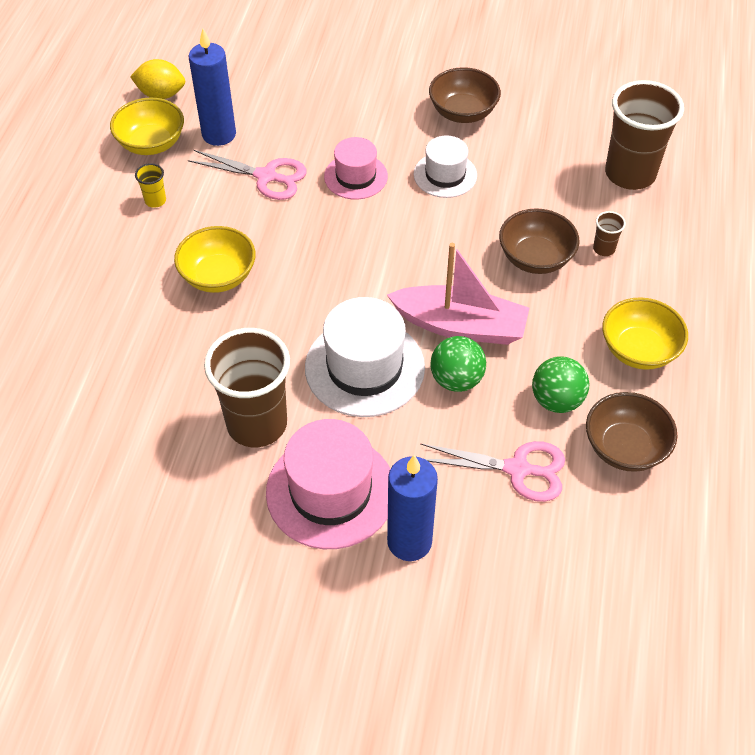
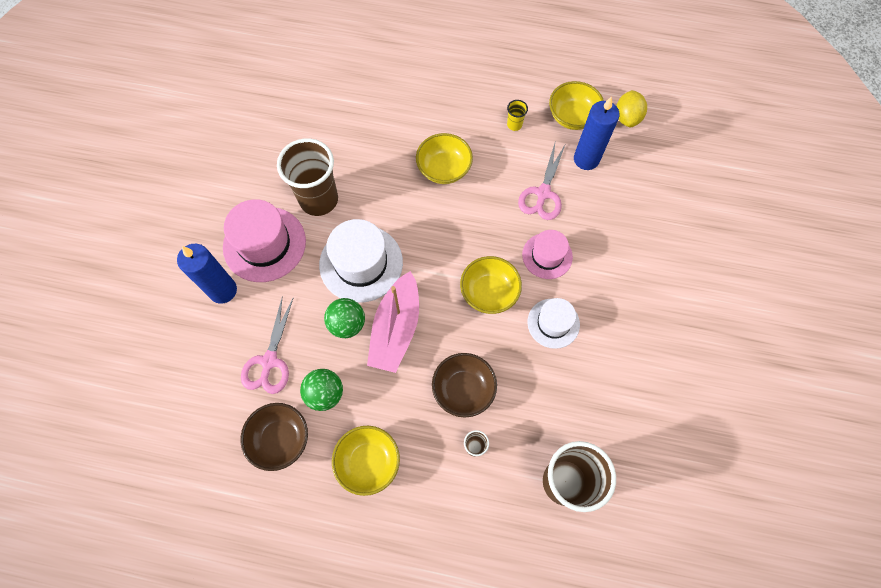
camera: 90 degrees right, 15 degrees up
brown bowl [429,67,501,123] -> none
none -> yellow bowl [460,256,522,314]

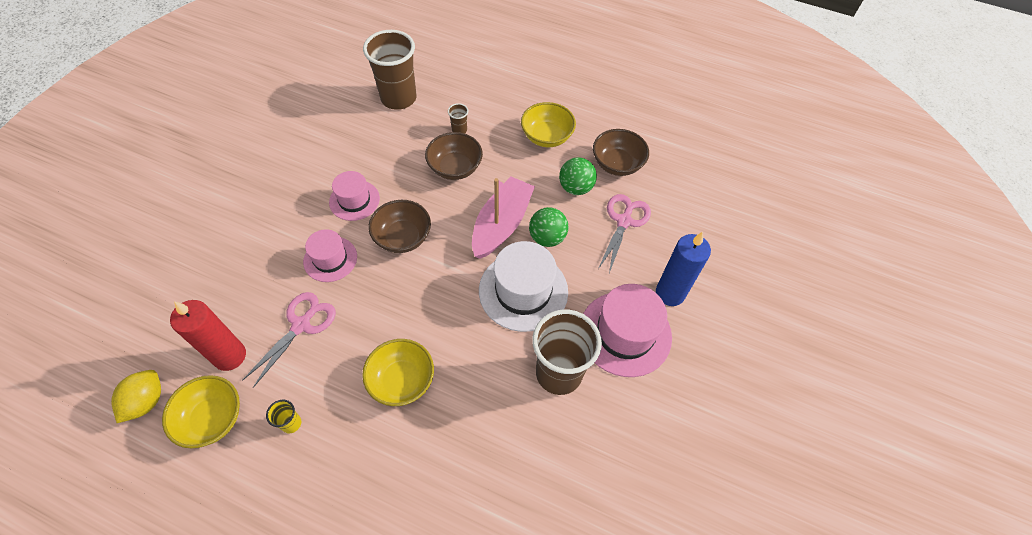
camera: 170 degrees left, 10 degrees down
yellow bowl [460,256,522,314] -> brown bowl [368,200,431,253]
white hat [527,298,580,349] -> pink hat [329,171,380,221]
blue candle [574,96,620,170] -> red candle [170,300,246,371]

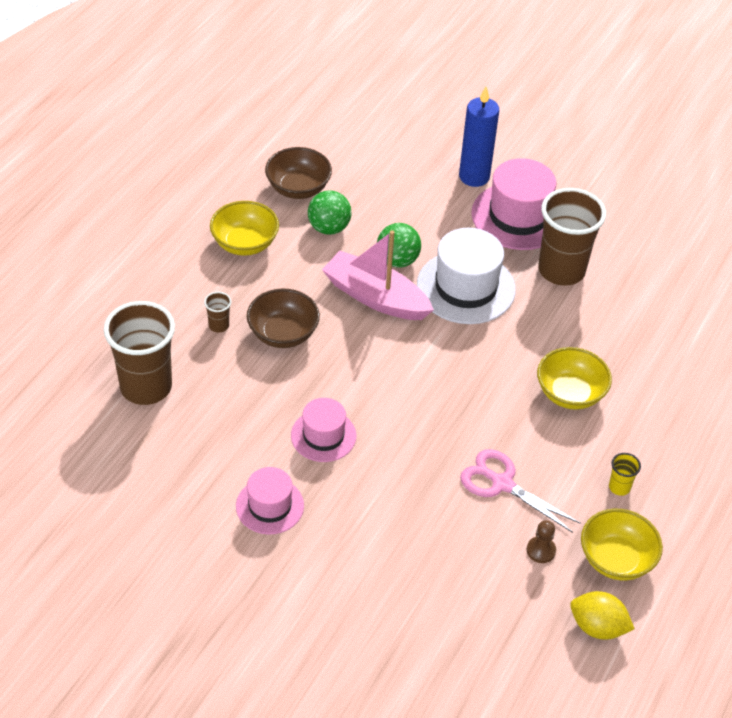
camera: 85 degrees left, 10 degrees down
red candle [170,300,246,371] -> brown pawn [527,520,556,563]
pink hat [303,229,357,282] -> pink hat moved to [236,467,304,535]
brown bowl [368,200,431,253] -> none
pink scissors [598,194,651,273] -> none

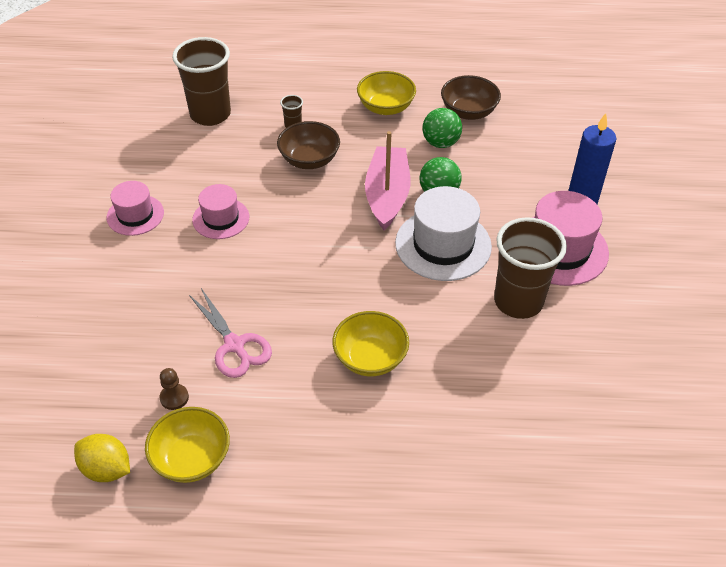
camera: 65 degrees right, 0 degrees up
pink scissors [460,449,581,533] -> pink scissors turned 135 degrees clockwise [189,288,272,378]
yellow lemon [570,591,634,640] -> yellow lemon turned 60 degrees counterclockwise [74,434,130,482]
yellow cup [609,453,641,496] -> none

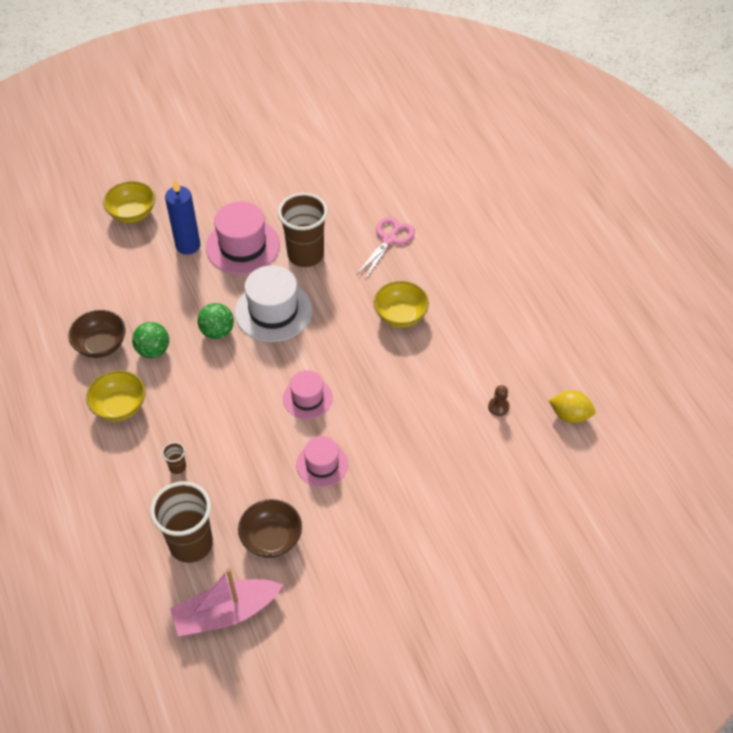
camera: 115 degrees left, 5 degrees up
yellow lemon [74,434,130,482] -> yellow lemon turned 75 degrees counterclockwise [549,390,596,423]
pink hat [107,181,164,236] -> pink hat moved to [283,370,333,419]
yellow bowl [145,407,230,483] -> yellow bowl moved to [103,181,155,223]
pink scissors [189,288,272,378] -> pink scissors moved to [357,217,415,280]
brown bowl [277,121,340,169] -> brown bowl moved to [238,499,302,558]
pink boat [365,131,410,230] -> pink boat moved to [170,568,283,636]

